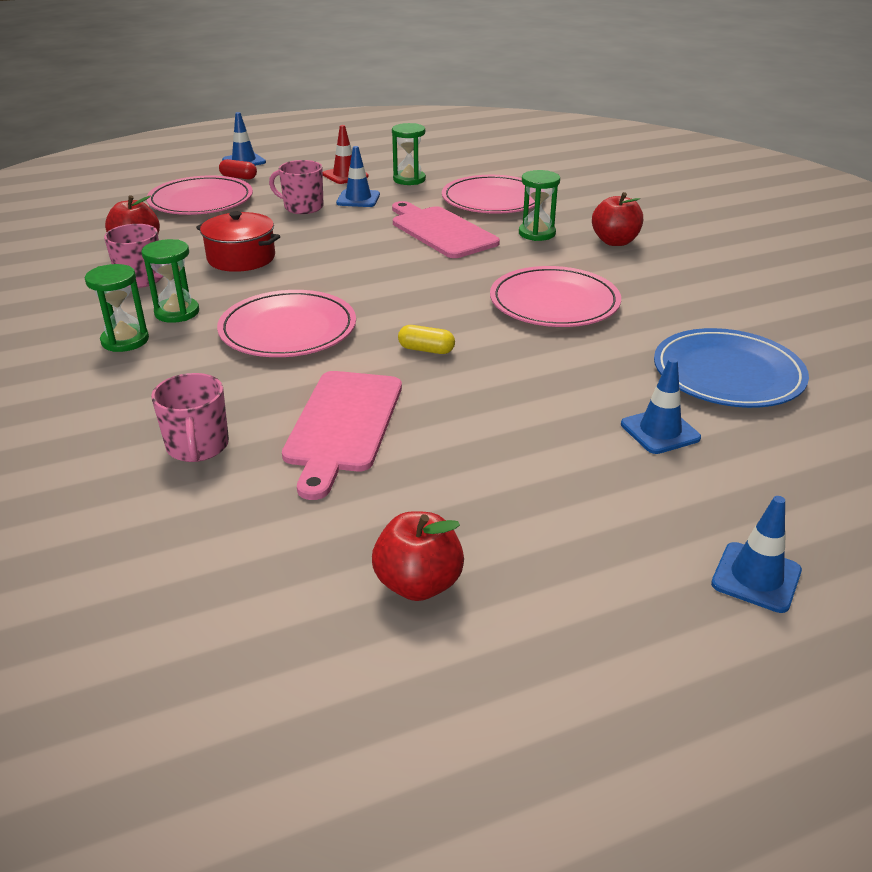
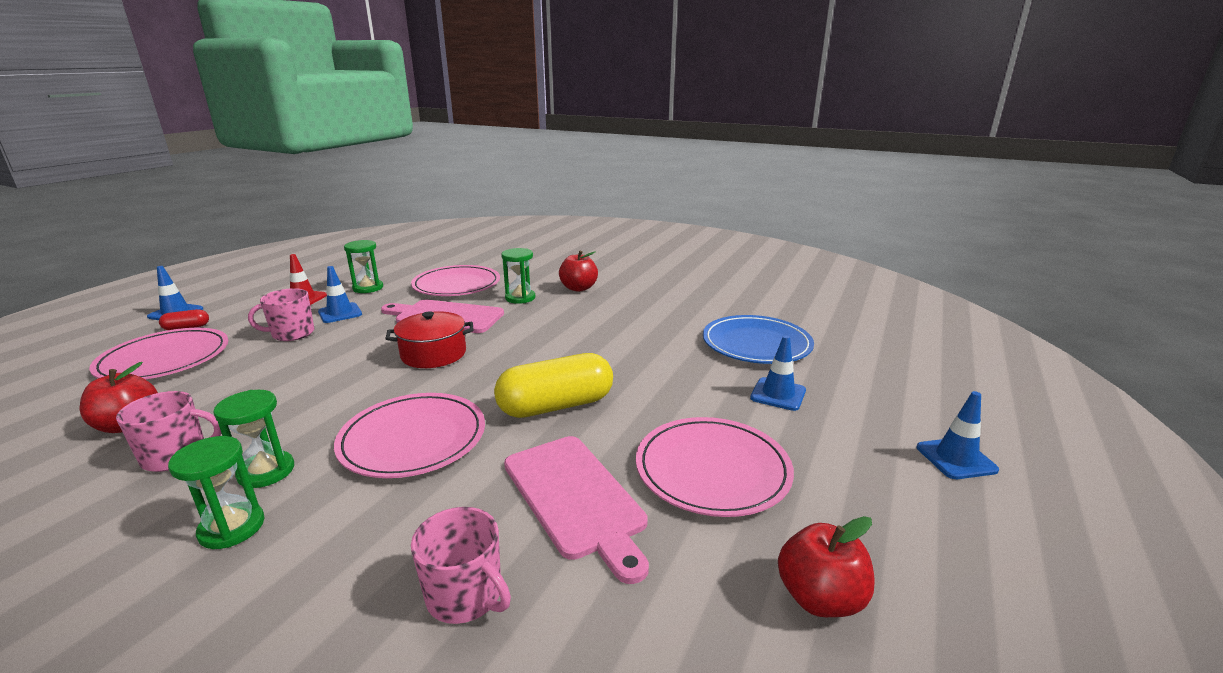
camera: 40 degrees left, 10 degrees down
red pot [196,211,280,272] -> red pot moved to [385,311,474,368]
yellow capsule [398,325,455,354] -> yellow capsule [494,353,613,418], size x2.23
pink plate [490,266,621,327] -> pink plate moved to [636,417,794,517]

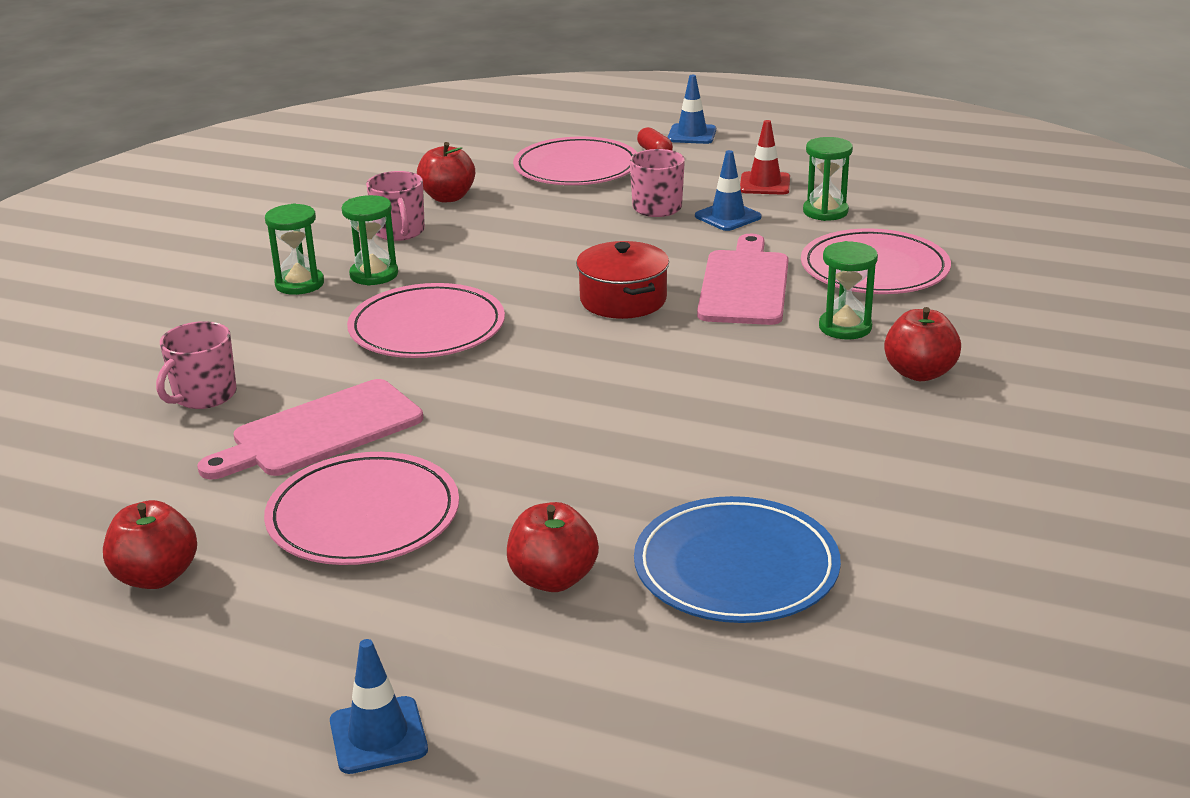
camera: 85 degrees right, 5 degrees up
yellow capsule [494,353,613,418] -> none
blue traffic cone [750,335,806,411] -> red apple [507,502,599,592]

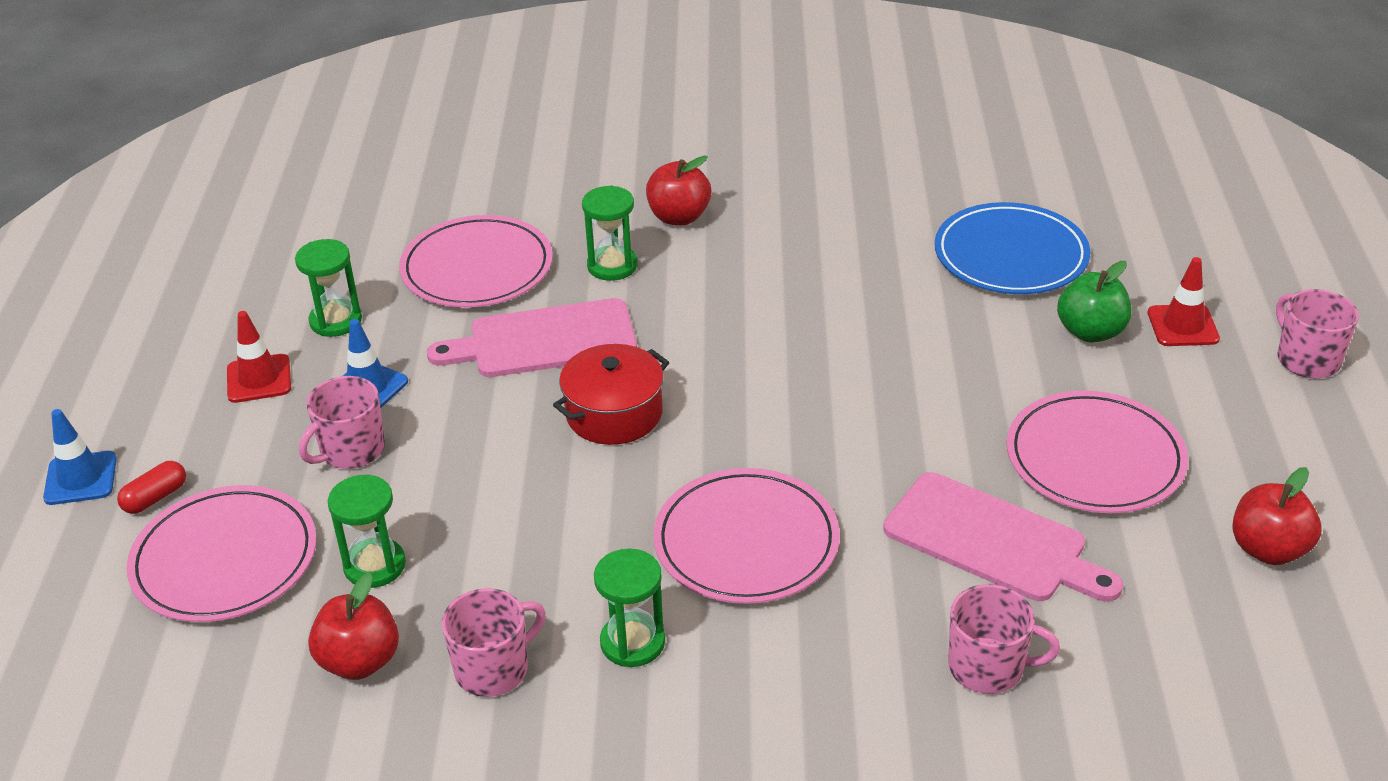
camera: 110 degrees left, 10 degrees up
green hourglass [265,204,324,295] -> green hourglass moved to [328,474,406,588]
blue traffic cone [330,639,428,774] -> pink mug [1276,289,1359,378]
red apple [507,502,599,592] -> green apple [1057,261,1131,343]
none -> red traffic cone [1148,257,1220,346]

